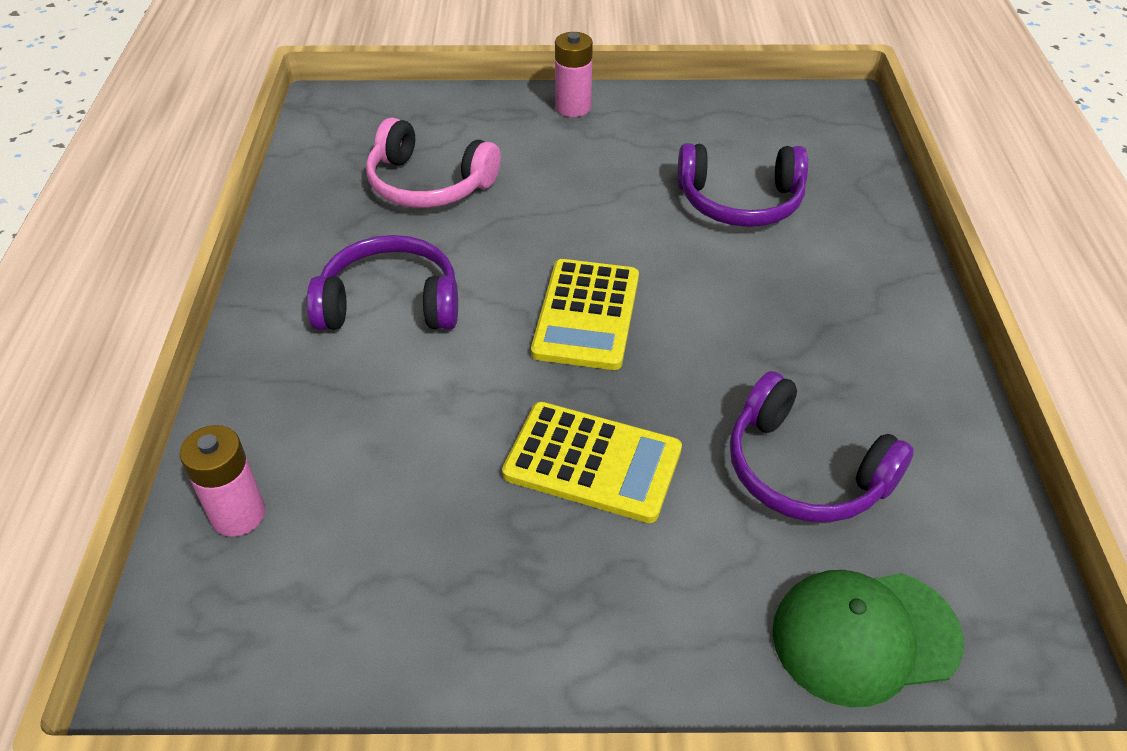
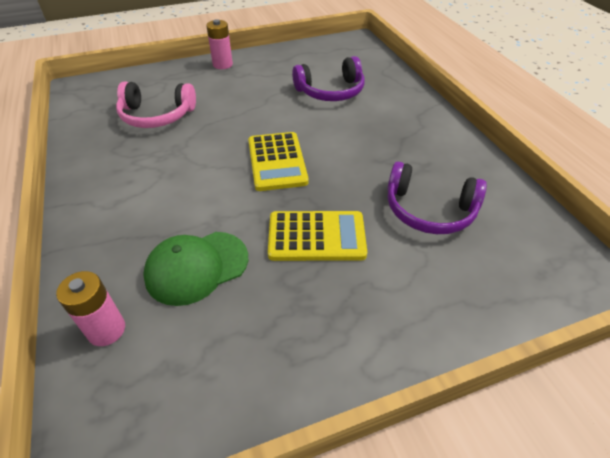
camera: 20 degrees left, 0 degrees up
purple headphones [307,235,458,330] -> none
green cap [772,570,964,707] -> green cap moved to [143,232,248,306]

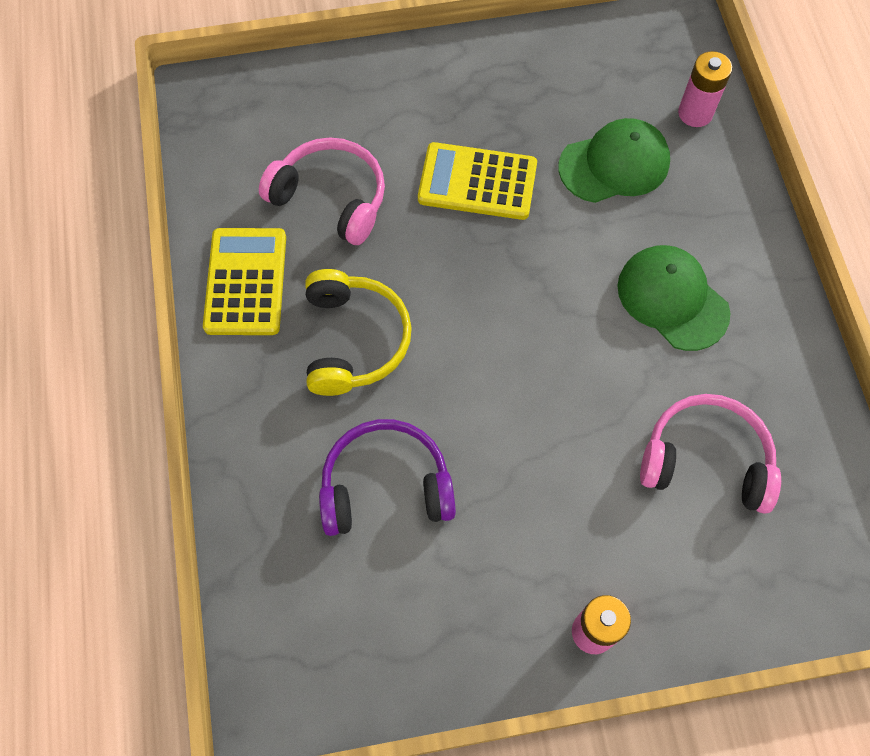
camera: 170 degrees left, 20 degrees up
yellow calculator [248,132,309,191] -> yellow calculator moved to [203,228,286,335]
purple headphones [387,162,487,234] -> pink headphones [259,137,385,245]
none -> yellow headphones [305,269,412,396]
none -> green cap [617,245,730,351]

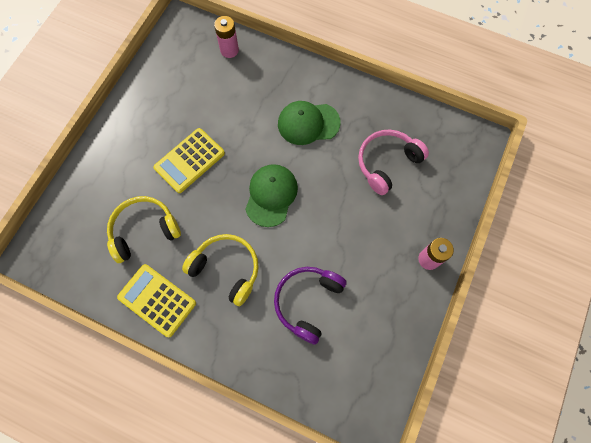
camera: 55 degrees left, 5 degrees up
pink headphones [259,137,385,245] -> yellow headphones [107,196,181,263]
green cap [558,118,670,203] -> green cap moved to [245,164,298,227]

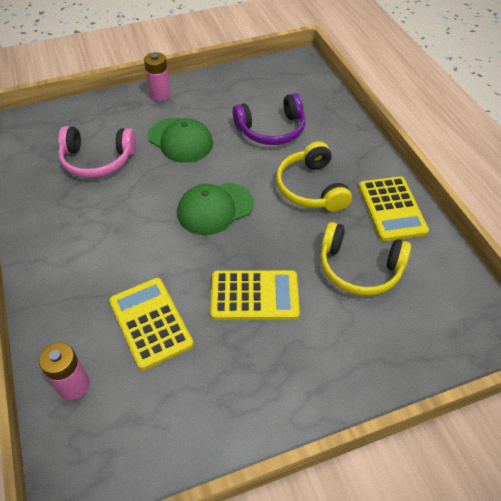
camera: 135 degrees left, 20 degrees down
green cap [278,101,340,145] -> green cap moved to [148,118,213,163]
none -> yellow calculator [109,278,194,370]

